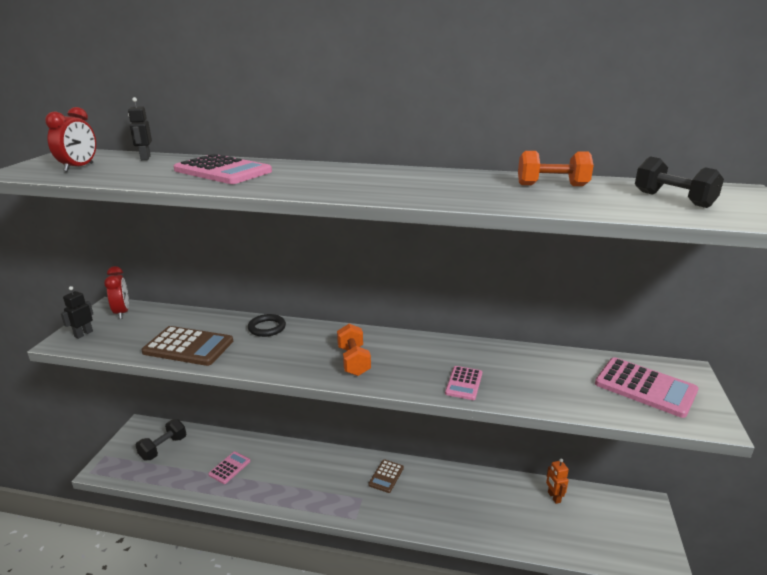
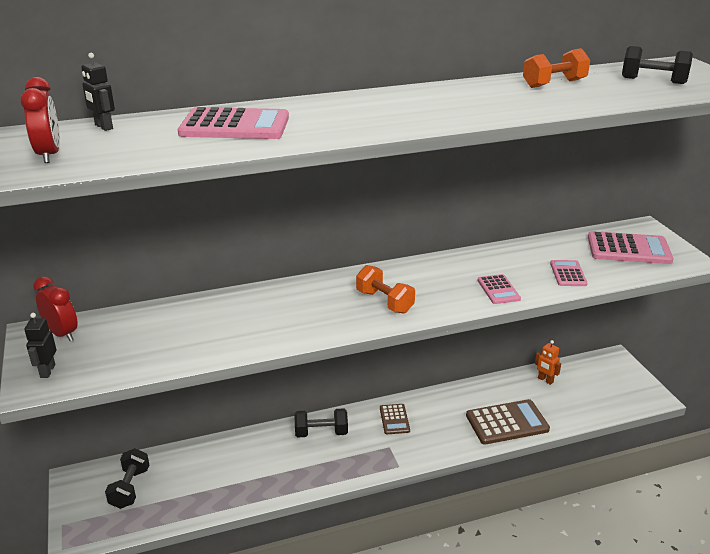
camera: 30 degrees left, 5 degrees up
brown calculator [141,326,233,366] -> brown calculator moved to [466,399,550,445]
pink calculator [208,452,250,484] -> pink calculator moved to [550,260,588,286]
black ring [248,314,286,337] -> none
none -> black dumbbell [294,408,348,438]

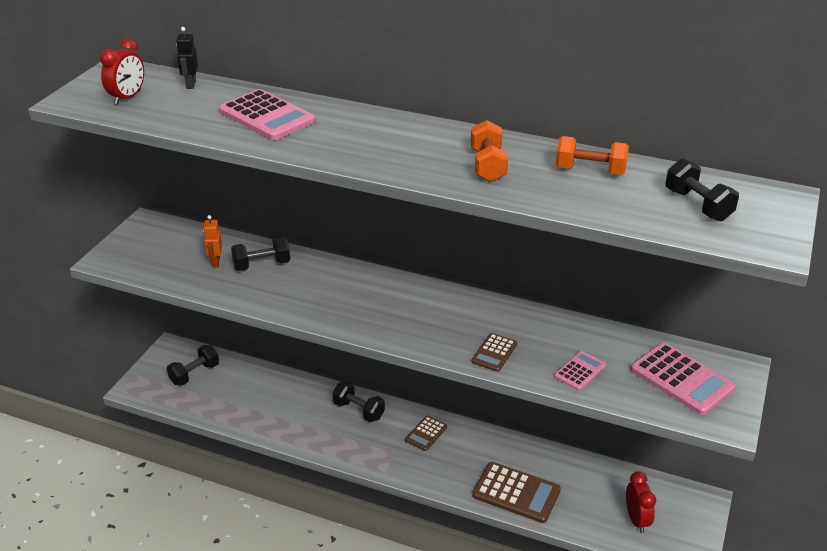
camera: 40 degrees right, 5 degrees up
black robot [24,313,56,378] -> none
red clock [33,276,78,341] -> red clock moved to [626,471,656,533]
orange dumbbell [356,265,415,314] -> orange dumbbell moved to [471,120,508,182]
pink calculator [478,274,521,304] -> brown calculator [471,333,517,372]
orange robot [535,340,561,385] -> orange robot moved to [203,215,222,268]
none -> black dumbbell [231,237,290,271]

